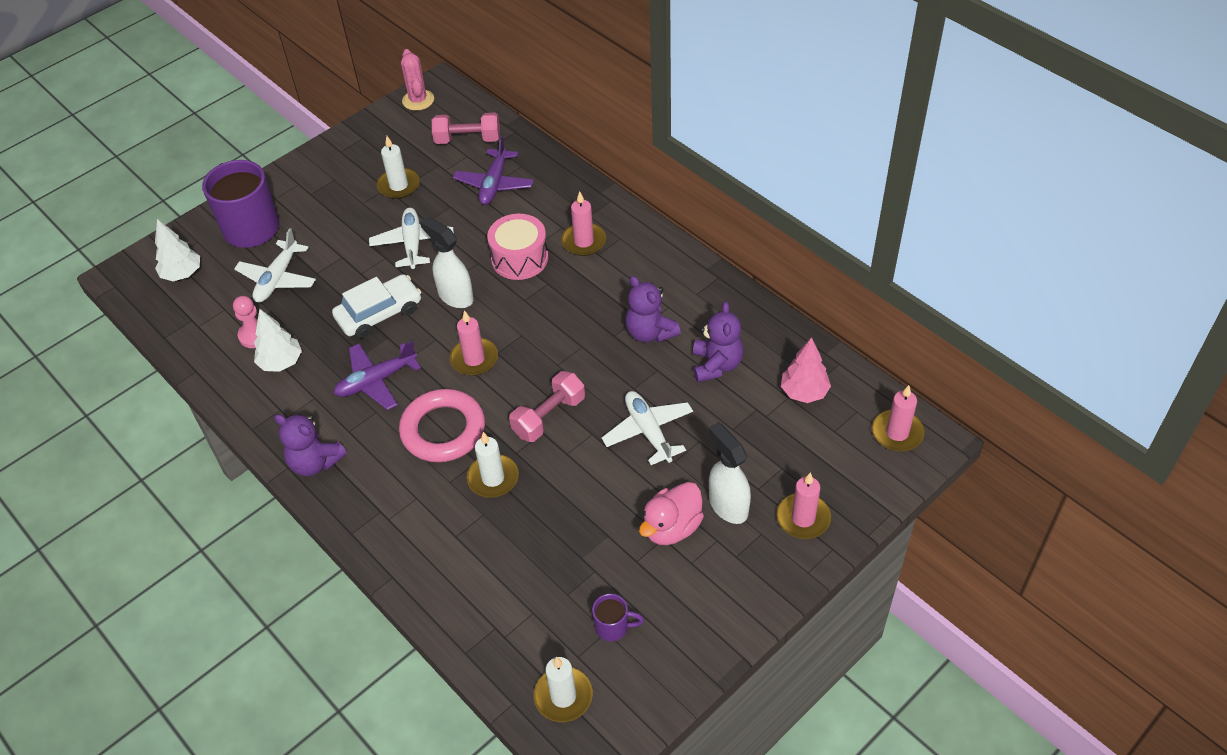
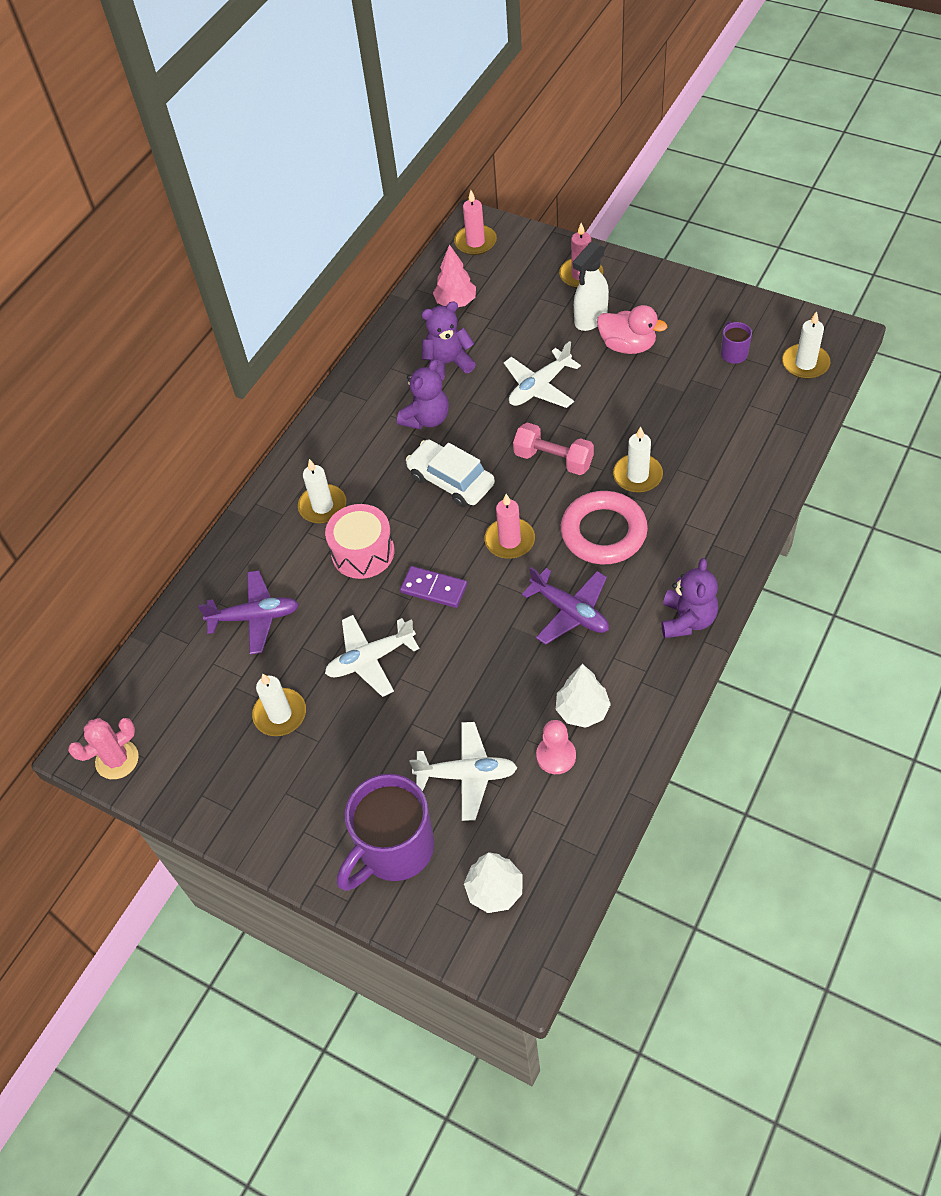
camera: 105 degrees left, 5 degrees up
white car [332,274,422,338] -> white car moved to [406,439,495,507]
white spray bottle [420,216,474,308] -> purple domino [400,566,467,608]
pink dumbbell [432,113,500,144] -> none
pink candle [561,191,606,256] -> white candle [298,459,346,524]

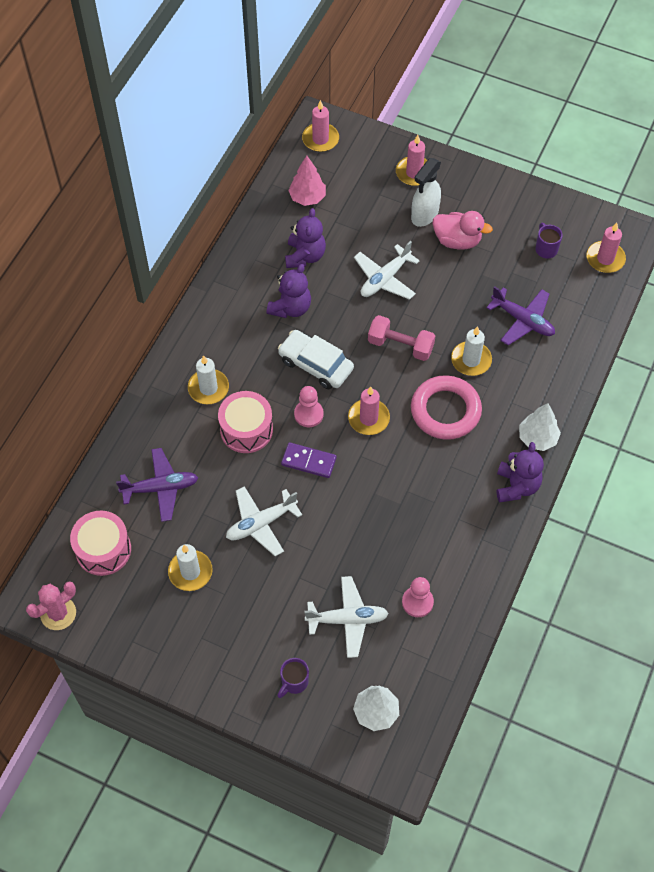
camera: 10 degrees left, 5 degrees up
purple mug [337,774,434,891] -> purple mug [277,658,309,698], size x0.45
purple teddy bear [421,301,476,380] -> purple teddy bear turned 120 degrees clockwise [285,208,326,268]
purple plane [522,567,609,645] -> purple plane moved to [486,286,555,345]
white tree [556,664,611,728] -> white tree moved to [519,403,561,451]
white candle [782,311,830,379] -> pink candle [587,223,626,273]
none -> pink drum [70,511,131,576]
none -> pink pawn [294,386,324,427]

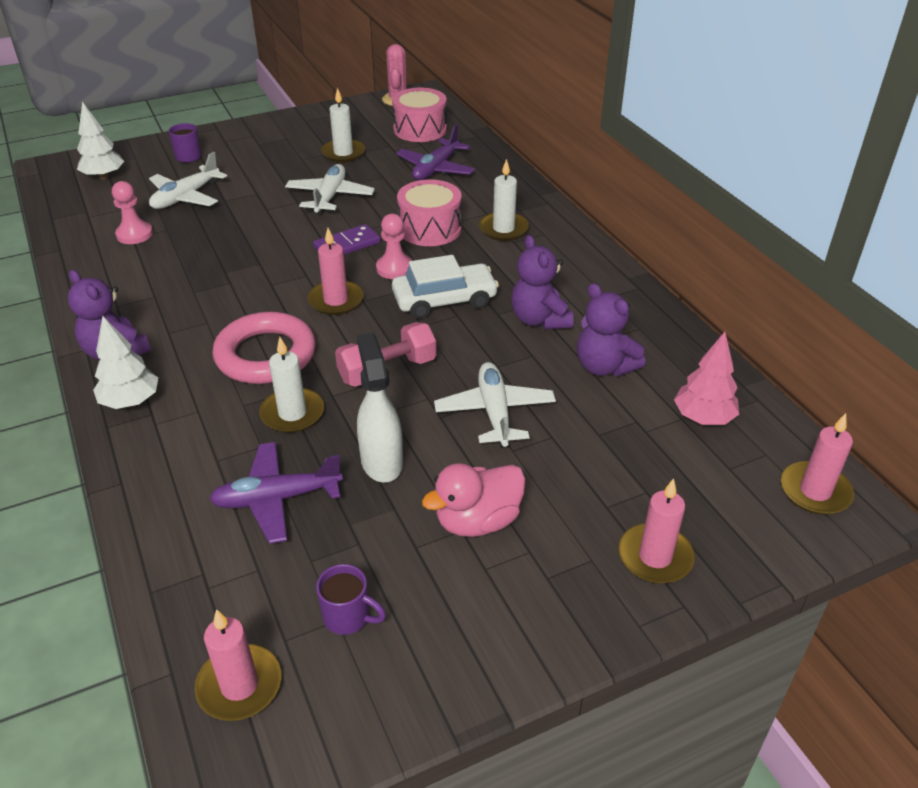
camera: 130 degrees right, 20 degrees down
white spray bottle [411,158,441,227] -> white spray bottle moved to [357,333,403,483]

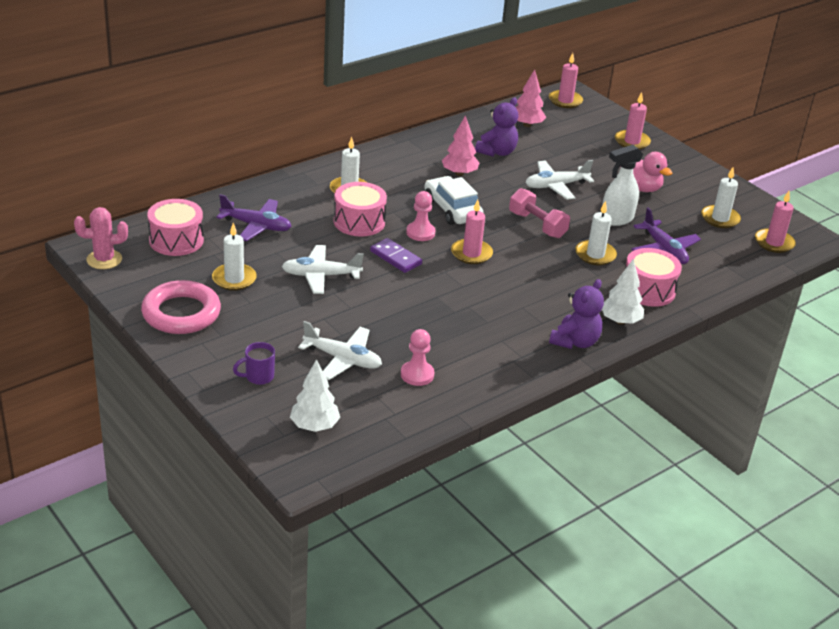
camera: 105 degrees left, 5 degrees down
pink ring [212,312,316,384] -> pink ring moved to [141,280,221,334]
purple mug [316,564,386,635] -> white candle [701,167,741,228]
purple teddy bear [511,235,574,330] -> pink tree [442,115,479,176]
none -> pink drum [625,248,682,307]

